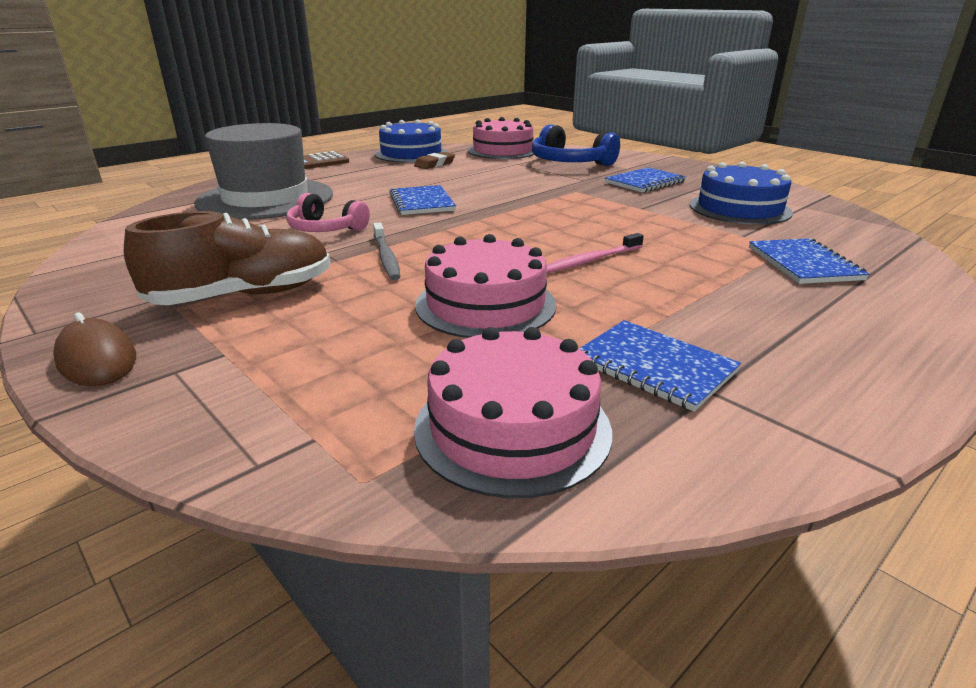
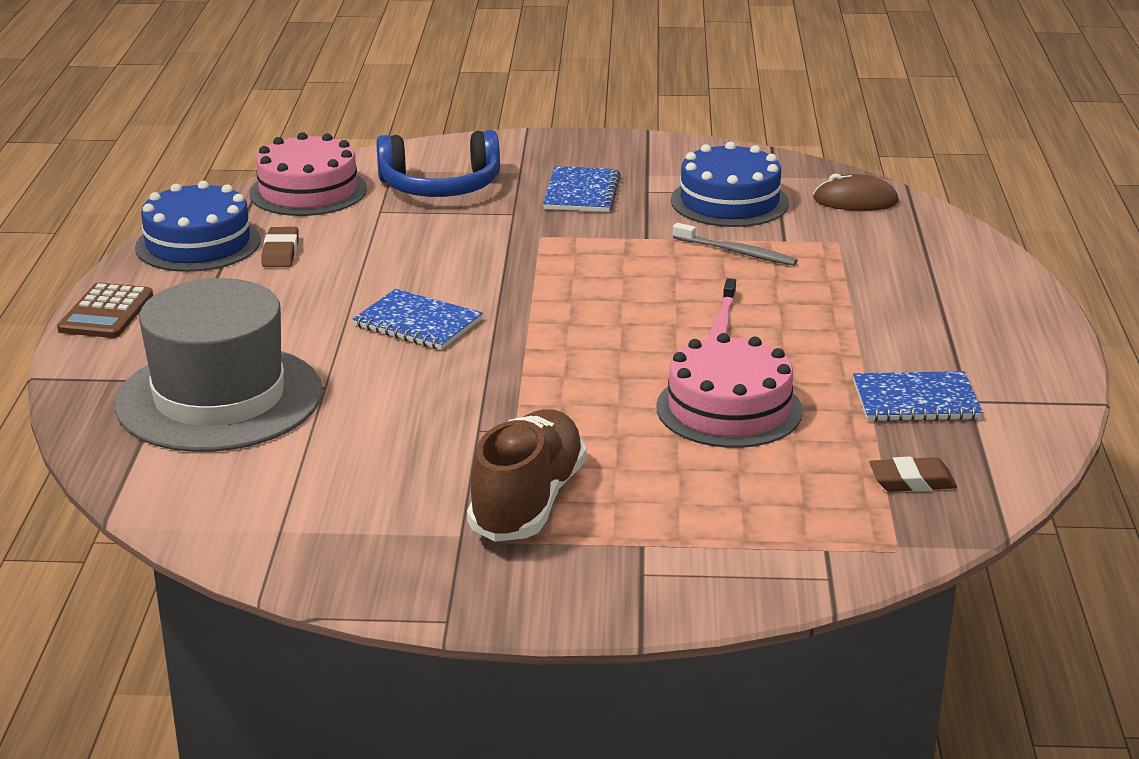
camera: 45 degrees left, 0 degrees up
brown mouse [53,312,136,386] -> brown mouse moved to [813,173,899,211]
pink headphones [286,193,370,232] -> none
grey toothbrush [373,223,400,280] -> grey toothbrush moved to [673,223,798,266]
pink cake [414,327,612,498] -> brown eraser [869,457,957,492]
blue notebook [749,238,869,284] -> none

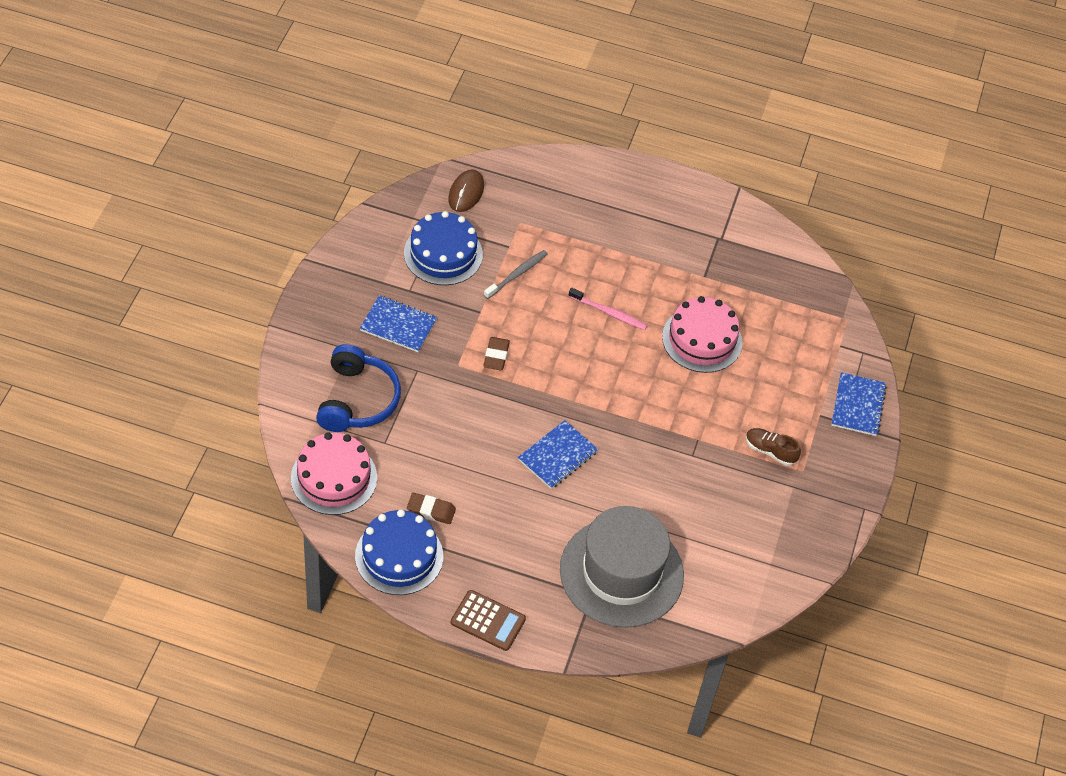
camera: 80 degrees left, 25 degrees up
brown shoe [467,409,586,542] -> brown shoe [746,428,801,466], size x0.53
blue notebook [853,371,983,422] -> blue notebook moved to [831,372,887,436]
brown eraser [869,457,957,492] -> brown eraser moved to [483,337,510,370]

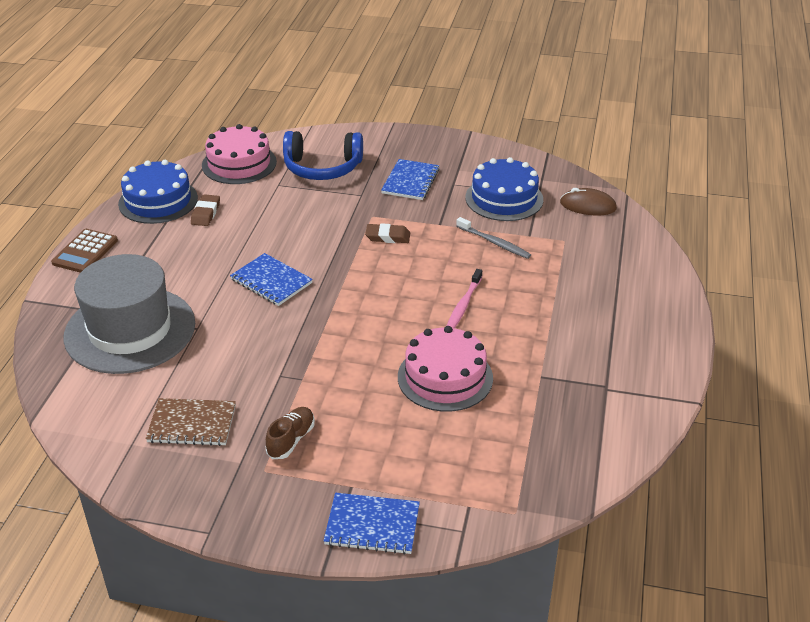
camera: 90 degrees right, 15 degrees down
none -> brown notebook [145,398,236,446]

